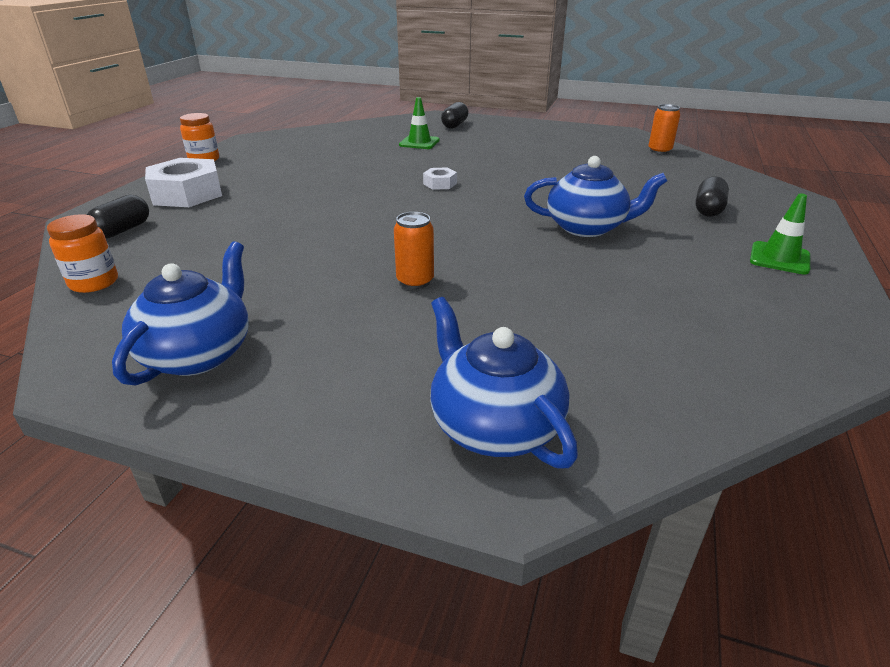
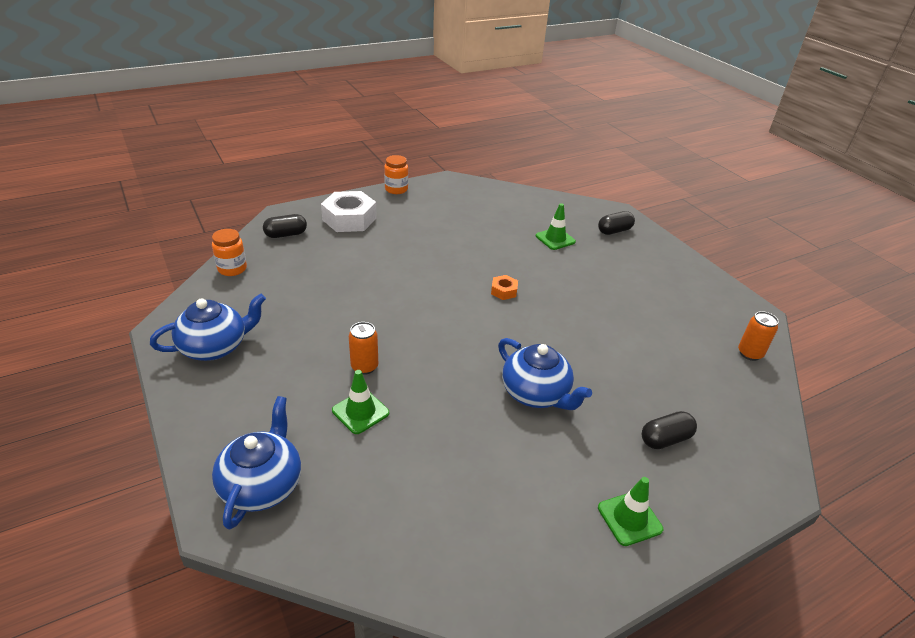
camera: 40 degrees right, 5 degrees up
white nut [423,167,457,190] -> orange nut [491,275,518,300]
none -> green traffic cone [332,370,389,434]

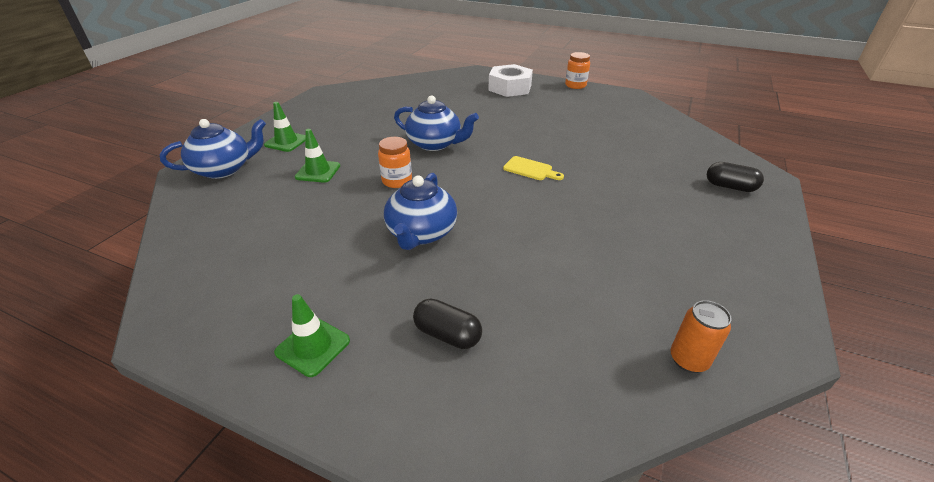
camera: 55 degrees right, 0 degrees up
blue teapot [150,293,266,361] -> blue teapot moved to [394,95,479,151]
orange jar [212,229,247,276] -> orange jar moved to [378,137,412,188]
black capsule [263,214,307,238] -> none
orange can [349,322,378,375] -> none
orange nut [491,275,518,300] -> yellow cutting board [503,156,564,180]
green traffic cone [536,203,576,250] -> green traffic cone moved to [264,102,305,152]

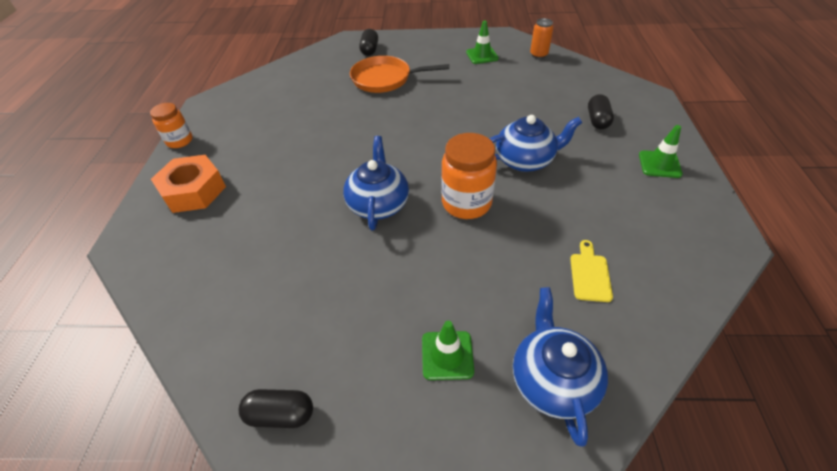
camera: 110 degrees left, 10 degrees up
blue teapot [160,119,266,179] -> blue teapot turned 45 degrees clockwise [513,287,608,446]
green traffic cone [295,129,340,183] -> green traffic cone moved to [466,20,499,64]
orange jar [378,137,412,188] -> orange jar [441,133,497,219], size x1.60
white nut [488,64,533,97] -> orange nut [151,155,226,213]
yellow cutting board [503,156,564,180] -> yellow cutting board moved to [570,240,613,302]
none -> black capsule [239,389,313,428]
none -> orange pan [350,56,449,93]

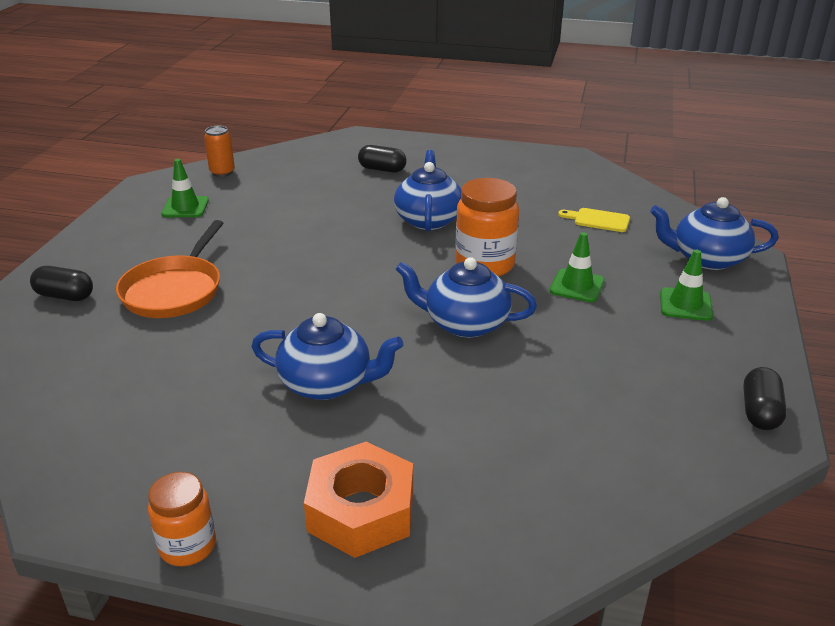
camera: 80 degrees left, 15 degrees down
green traffic cone [639,125,683,178] -> green traffic cone moved to [550,232,605,302]
none -> blue teapot [251,313,404,400]

